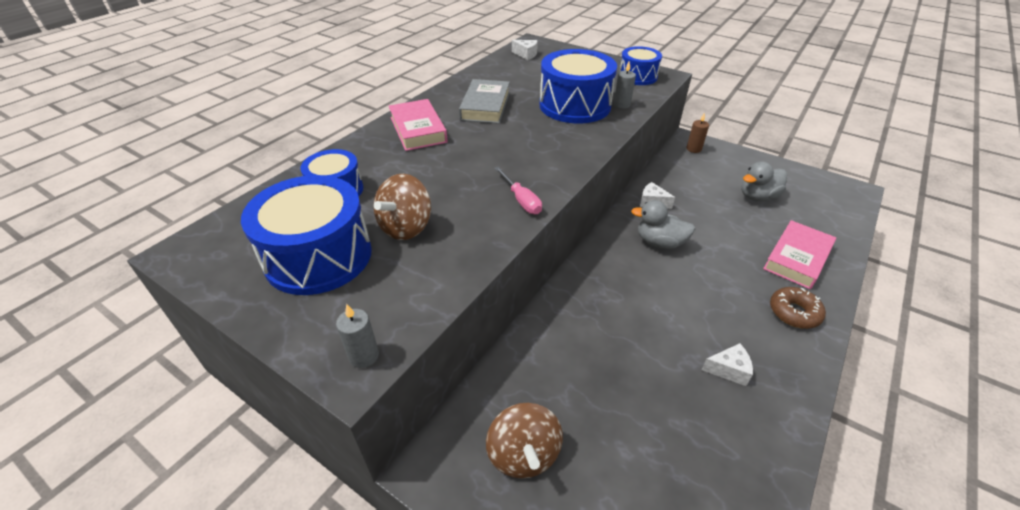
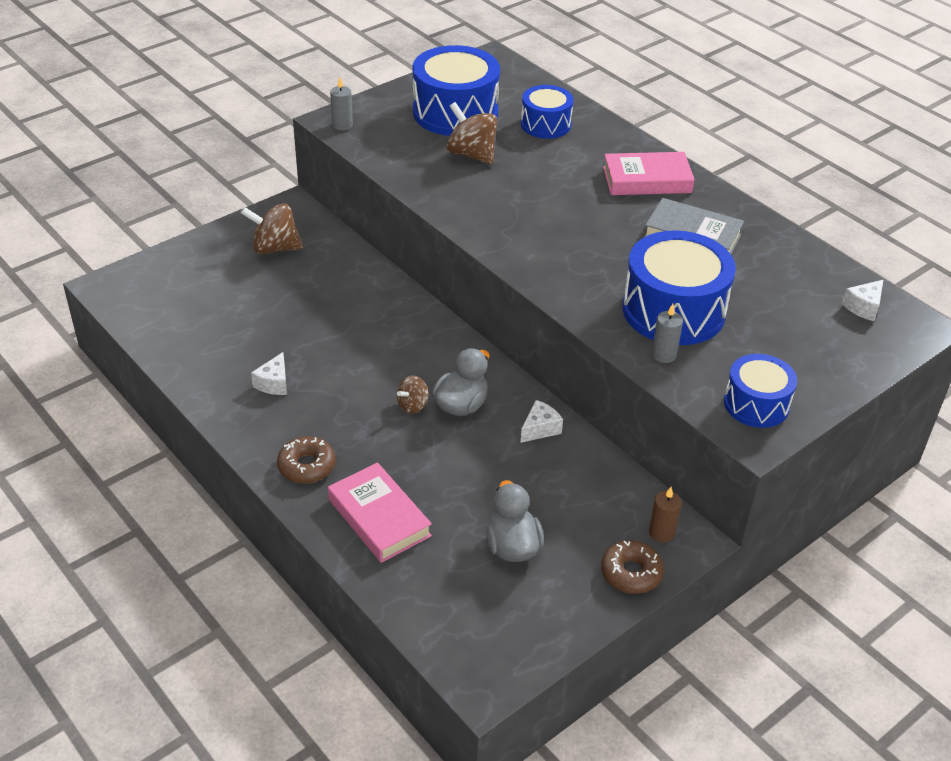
camera: 105 degrees right, 0 degrees up
pink screwdriver [494,167,542,214] -> none
none -> brown spinning top [397,376,428,414]
none -> brown donut [601,540,664,594]

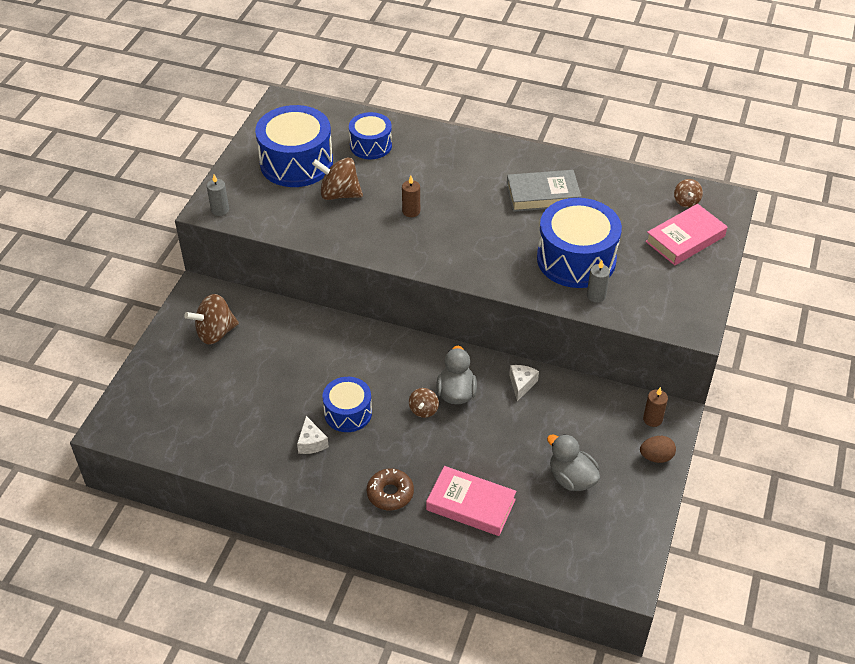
camera: 30 degrees left, 5 degrees up
brown donut [601,540,664,594] -> brown egg [640,436,676,463]
pink book [603,152,695,195] -> pink book moved to [645,204,727,266]
blue drum [724,354,797,428] -> blue drum moved to [322,377,372,432]
white cheese [842,280,883,321] -> brown spinning top [674,179,703,208]
none -> brown candle [402,176,420,217]

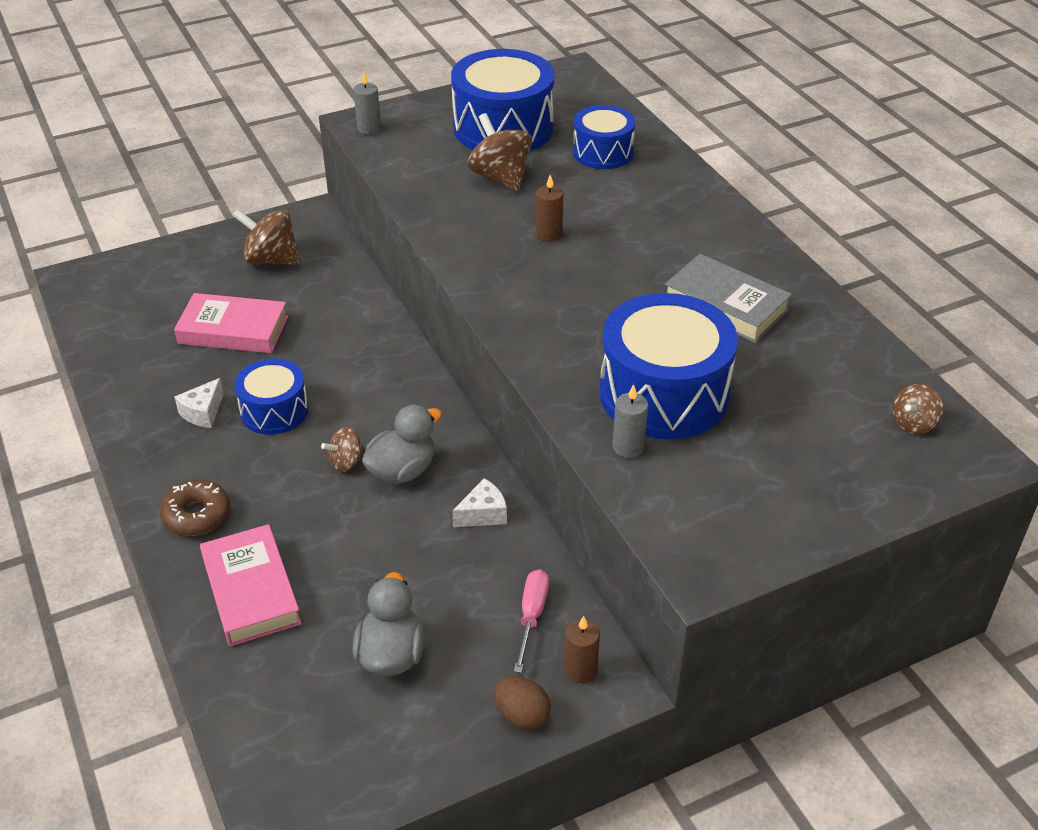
camera: 45 degrees right, 5 degrees down
pink book [645,204,727,266] -> pink book moved to [174,293,288,353]
none -> pink screwdriver [514,569,549,673]

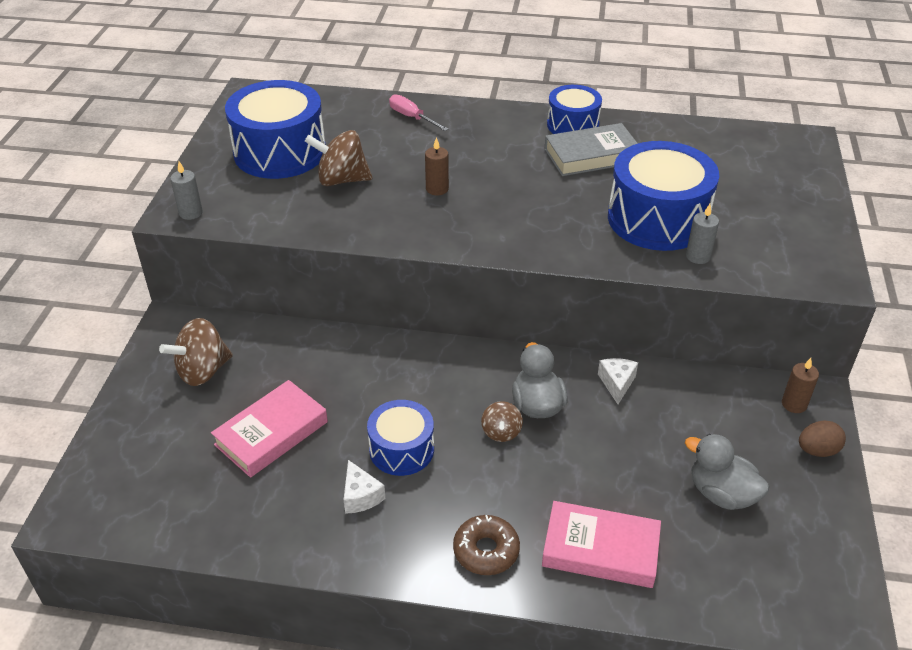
camera: 55 degrees left, 0 degrees up
pink screwdriver [514,569,549,673] -> pink screwdriver moved to [389,94,448,131]
blue drum [573,105,635,169] -> blue drum moved to [547,85,602,134]
brown spinning top [893,384,943,434] -> none

